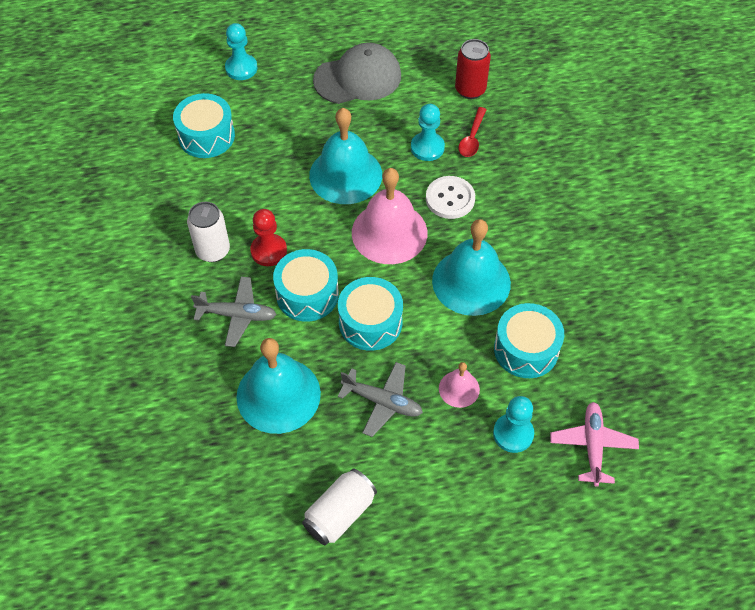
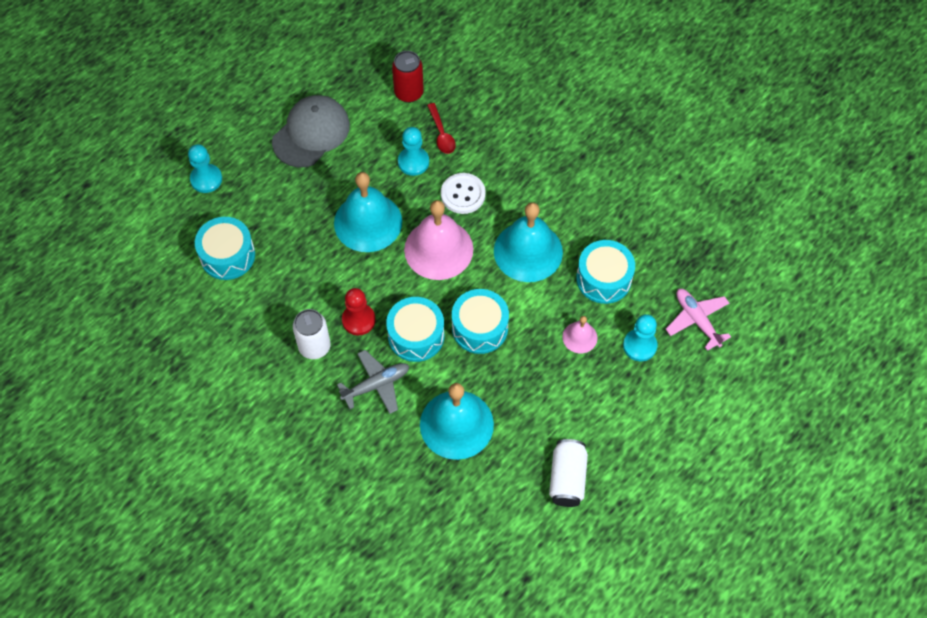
camera: 35 degrees left, 5 degrees up
grey plane [338,362,423,437] -> none

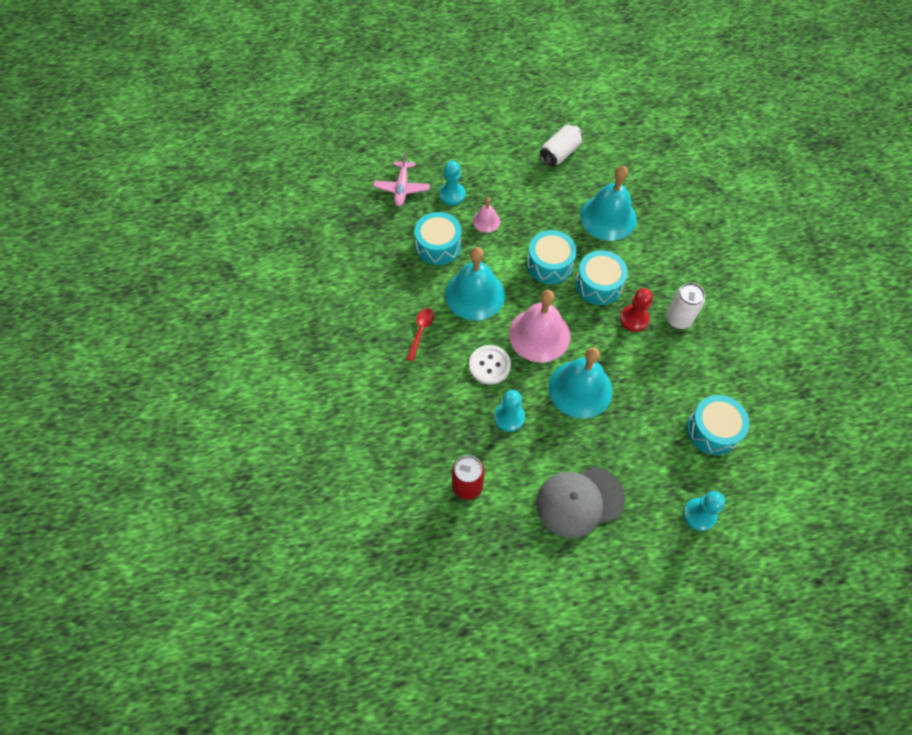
camera: 145 degrees left, 0 degrees up
grey plane [337,350,409,414] -> none
red spoon [427,103,456,154] -> red spoon moved to [406,308,434,361]

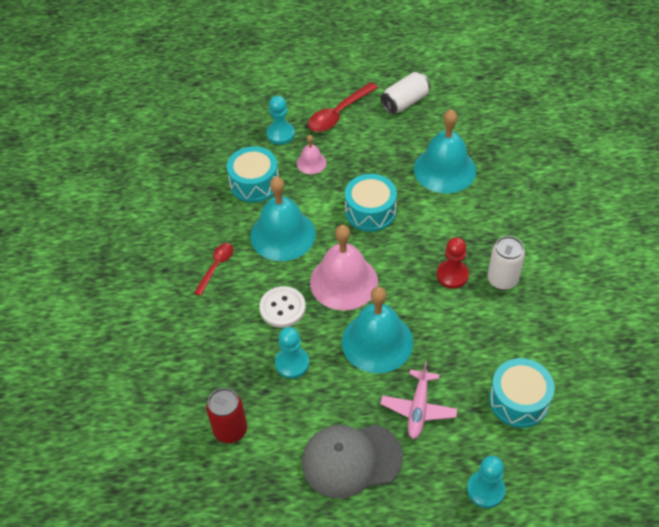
camera: 10 degrees right, 10 degrees down
pink plane [373,152,430,206] -> pink plane moved to [380,361,458,439]
turquoise drum [575,250,628,305] -> none
none -> red spoon [308,82,378,132]

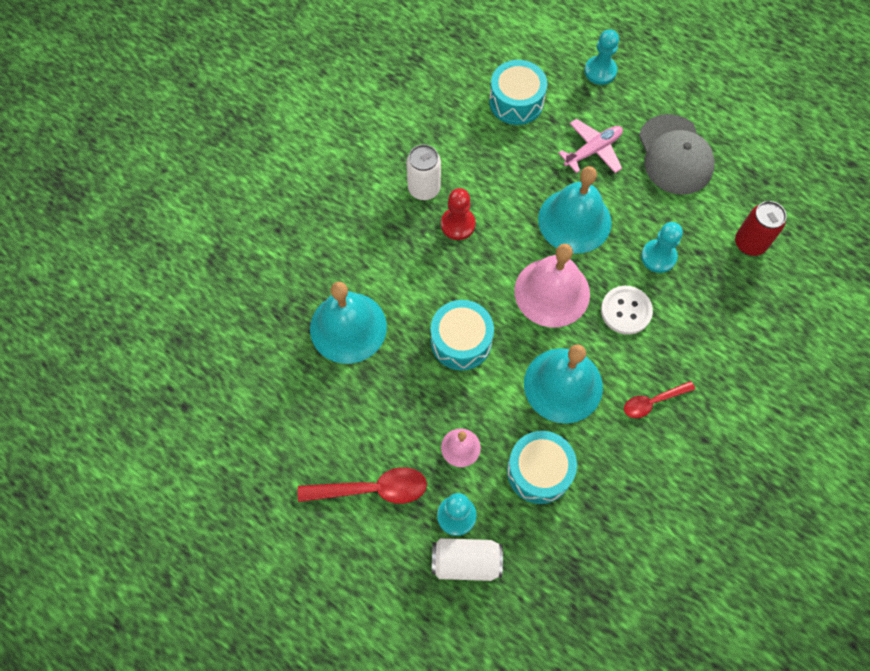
camera: 140 degrees left, 15 degrees up
grey cap [302,425,403,499] -> grey cap turned 45 degrees clockwise [639,114,715,195]
white can [381,72,430,114] -> white can moved to [432,538,503,581]

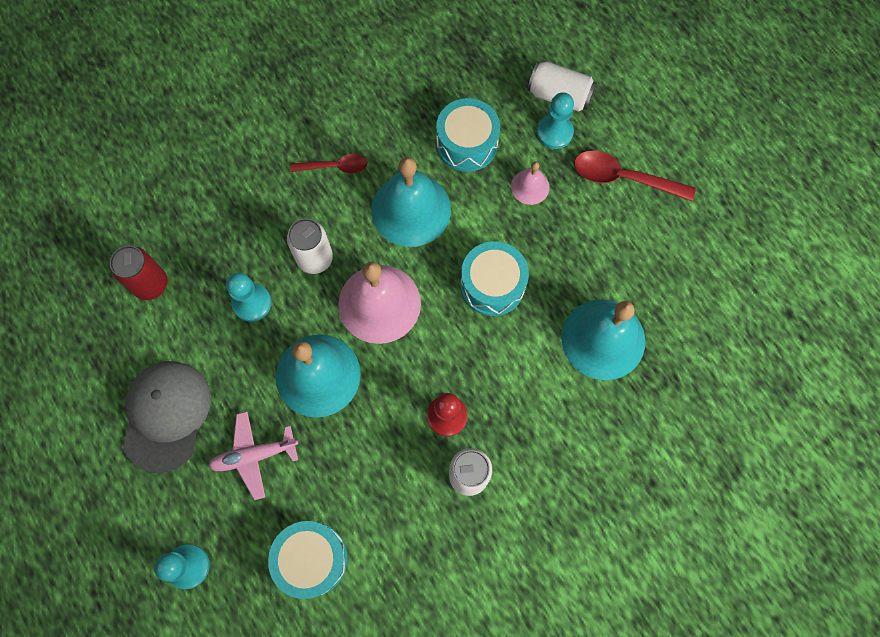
camera: 160 degrees left, 5 degrees up
white button [601,286,653,335] -> white can [287,218,333,274]

